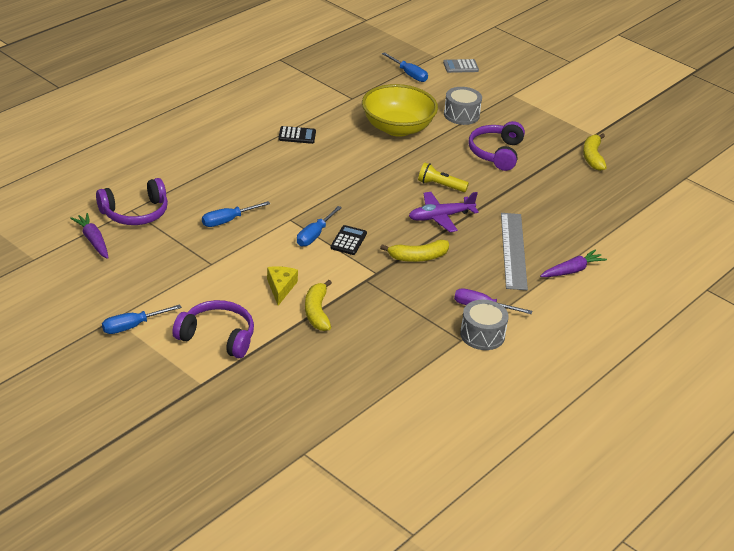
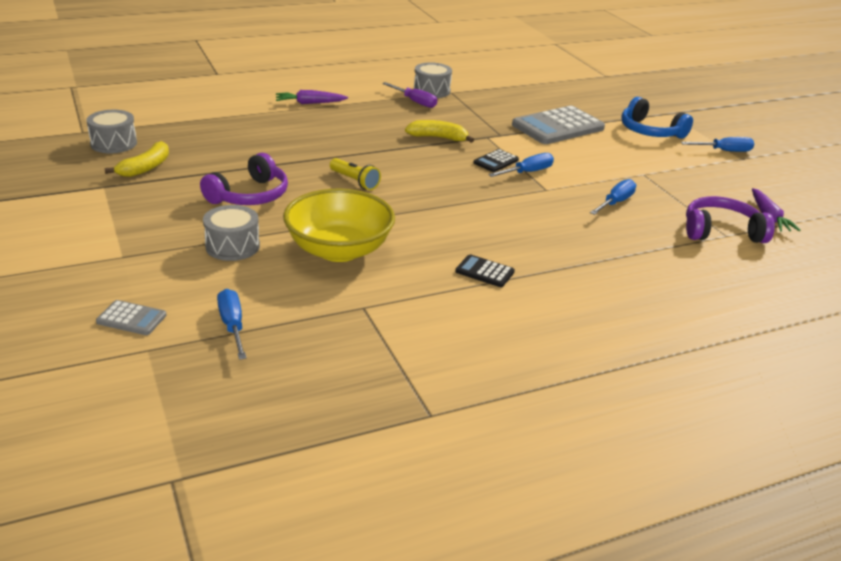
camera: 155 degrees left, 5 degrees down
purple headphones [172,300,254,358] -> blue headphones [621,97,693,139]
blue screwdriver [202,201,270,227] -> blue screwdriver turned 45 degrees counterclockwise [590,179,636,215]
yellow cheese [267,266,298,306] -> none
yellow banana [305,280,332,331] -> grey calculator [512,106,605,144]
purple plane [409,192,479,232] -> none
grey ruler [501,213,528,290] -> none
none -> grey drum [86,110,137,153]

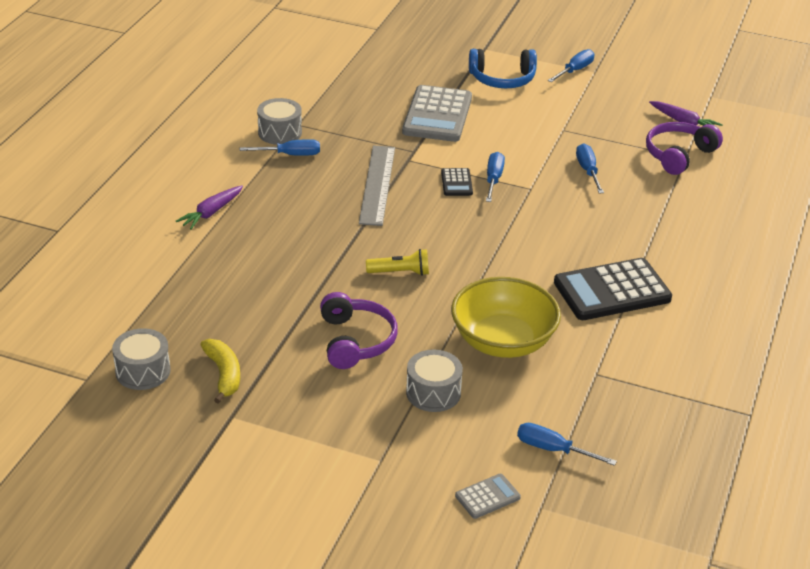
camera: 45 degrees left, 5 degrees up
purple screwdriver [382,82,437,108] -> blue screwdriver [240,139,320,156]
yellow banana [405,120,474,143] -> grey ruler [359,145,395,226]
black calculator [455,254,515,287] -> black calculator [554,258,672,320], size x2.13

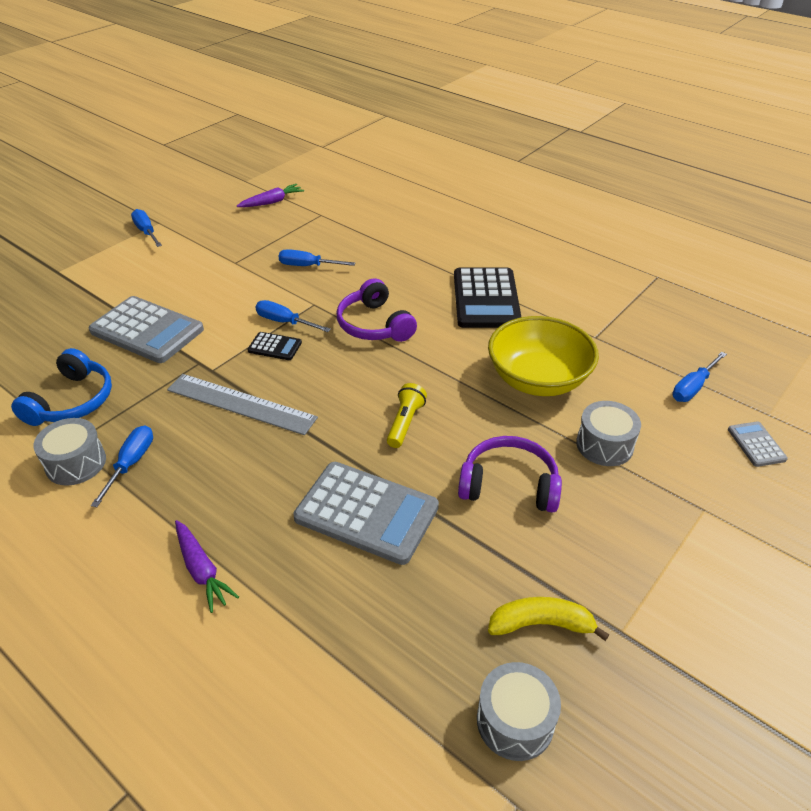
camera: 70 degrees left, 5 degrees up
blue headphones [469,49,537,88] -> blue headphones moved to [11,348,112,426]
purple headphones [646,122,723,175] -> purple headphones moved to [337,278,417,342]
none -> grey calculator [293,462,439,565]

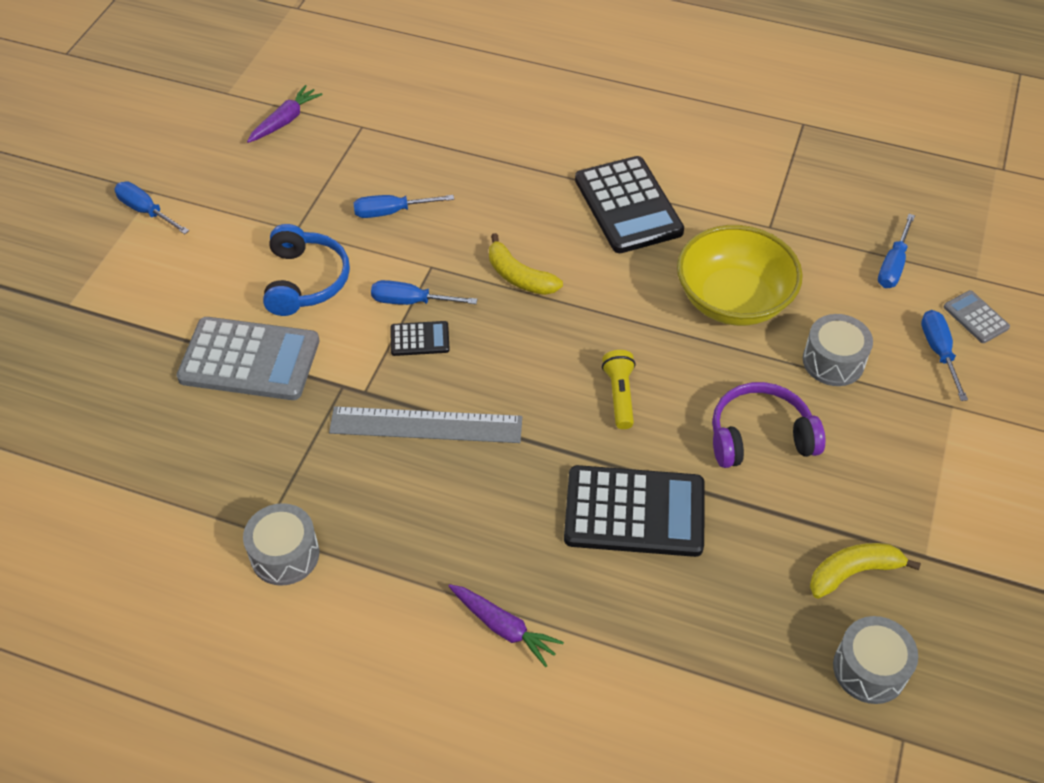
camera: 20 degrees left, 10 degrees up
blue headphones [11,348,112,426] -> blue headphones moved to [263,224,350,316]
blue screwdriver [91,425,153,507] -> blue screwdriver moved to [921,310,968,401]
grey calculator [293,462,439,565] -> black calculator [564,465,705,557]
purple headphones [337,278,417,342] -> yellow banana [489,233,563,295]

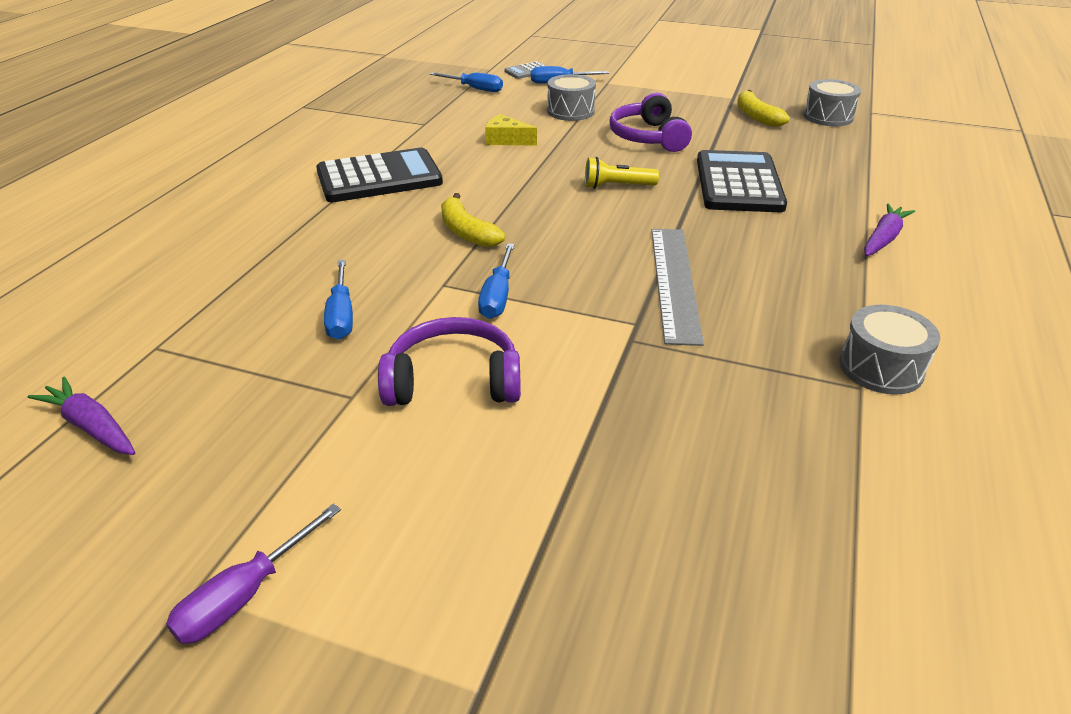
camera: 90 degrees left, 15 degrees down
blue screwdriver [114,182,189,234] -> purple screwdriver [166,503,341,644]
grey calculator [176,317,319,400] -> none
blue headphones [263,224,350,316] -> purple headphones [378,317,521,406]
black calculator [390,321,450,356] -> none
yellow banana [489,233,563,295] -> yellow banana turned 105 degrees clockwise [441,193,506,247]
yellow bowl [677,225,803,326] -> yellow cheese [485,114,537,145]

